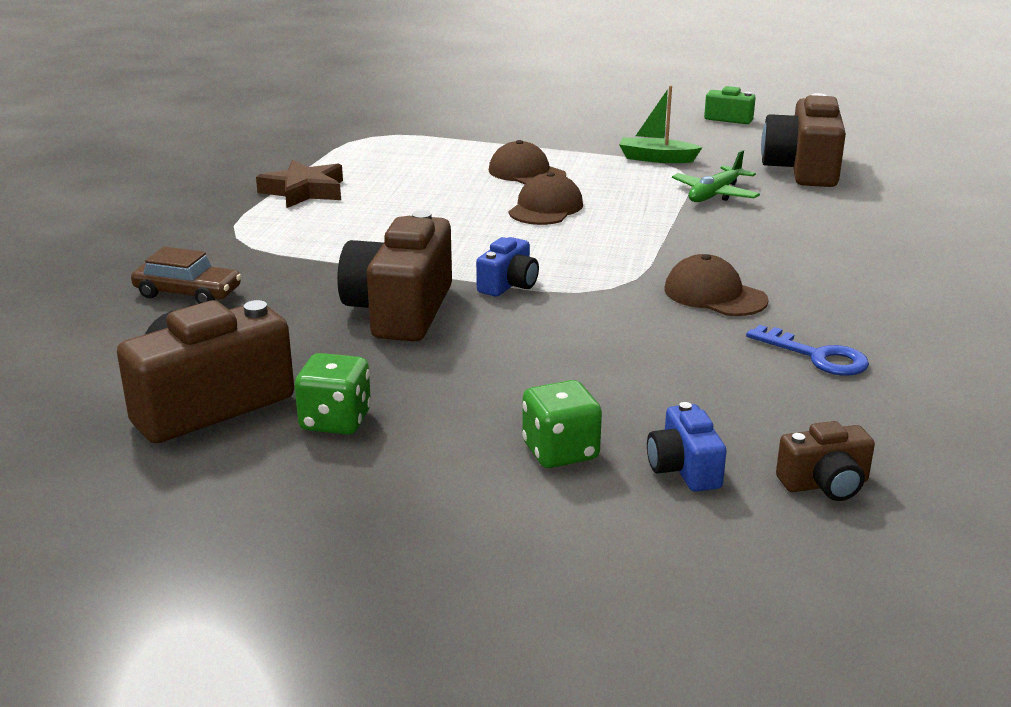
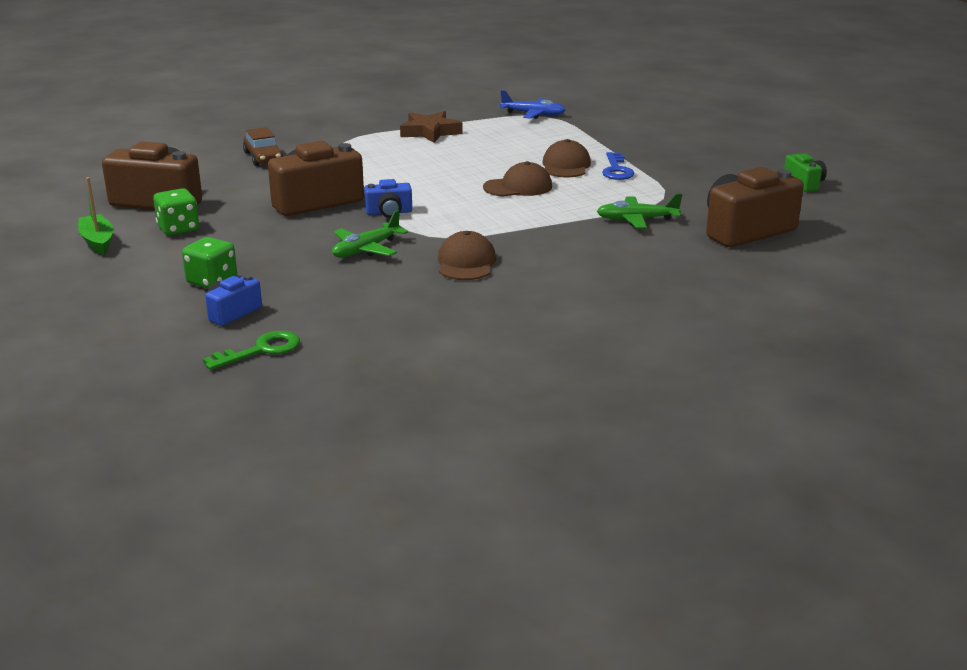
camera: 50 degrees right, 0 degrees up
green boat [619,85,703,163] -> green boat moved to [78,177,114,255]
blue key [746,325,869,376] -> blue key moved to [602,152,635,180]
brown camera [776,421,875,501] -> green key [203,331,300,370]
none -> green plane [332,210,408,257]
none -> blue plane [500,90,566,119]

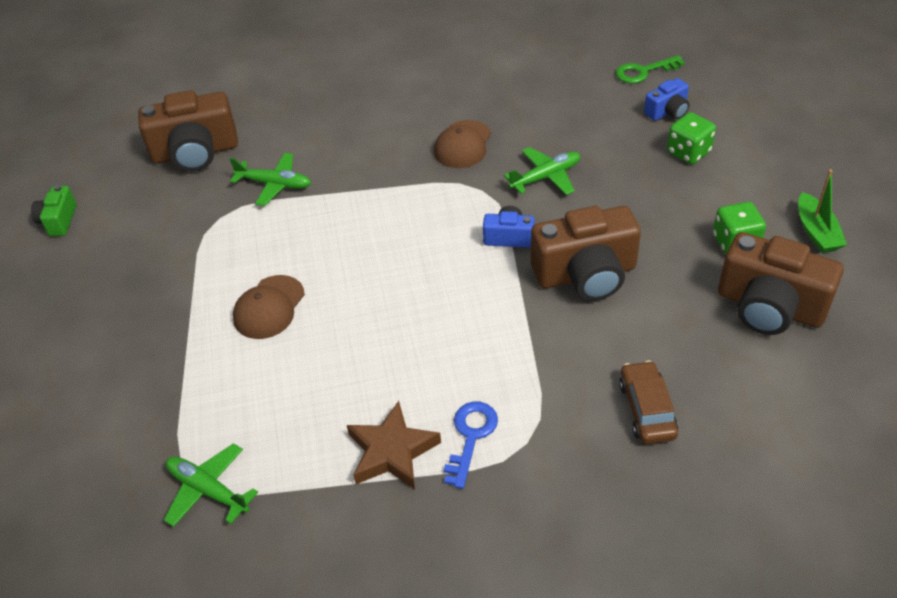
camera: 160 degrees left, 20 degrees up
brown cap [483,161,552,197] -> none
blue plane [500,90,566,119] -> green plane [164,443,258,527]
blue key [602,152,635,180] -> blue key moved to [444,402,498,489]

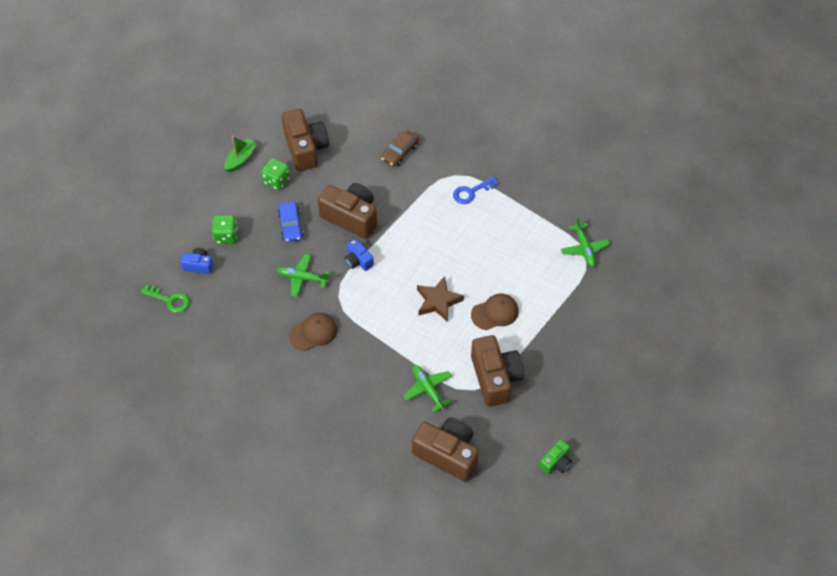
camera: 140 degrees left, 10 degrees up
brown star [347,401,441,490] -> brown star moved to [417,276,464,322]
none -> blue car [278,201,303,242]
none -> brown camera [471,335,524,407]

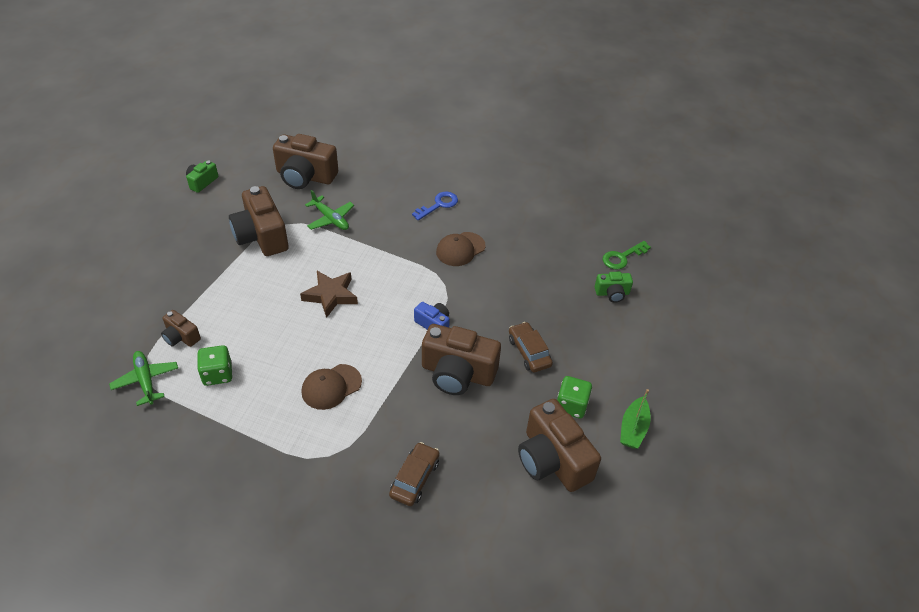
camera: 165 degrees right, 10 degrees down
green key [141,285,190,313] -> green key turned 45 degrees counterclockwise [602,241,651,270]
blue camera [180,248,213,274] -> green camera [595,272,633,303]
green dice [212,215,238,244] -> green dice moved to [197,345,232,386]
green plane [277,254,330,297] -> none
blue car [278,201,303,242] -> brown car [509,322,553,372]
blue key [453,176,498,204] -> blue key moved to [412,192,458,221]
brown cap [471,294,519,330] -> brown cap moved to [302,364,362,410]
none -> brown camera [161,310,201,347]

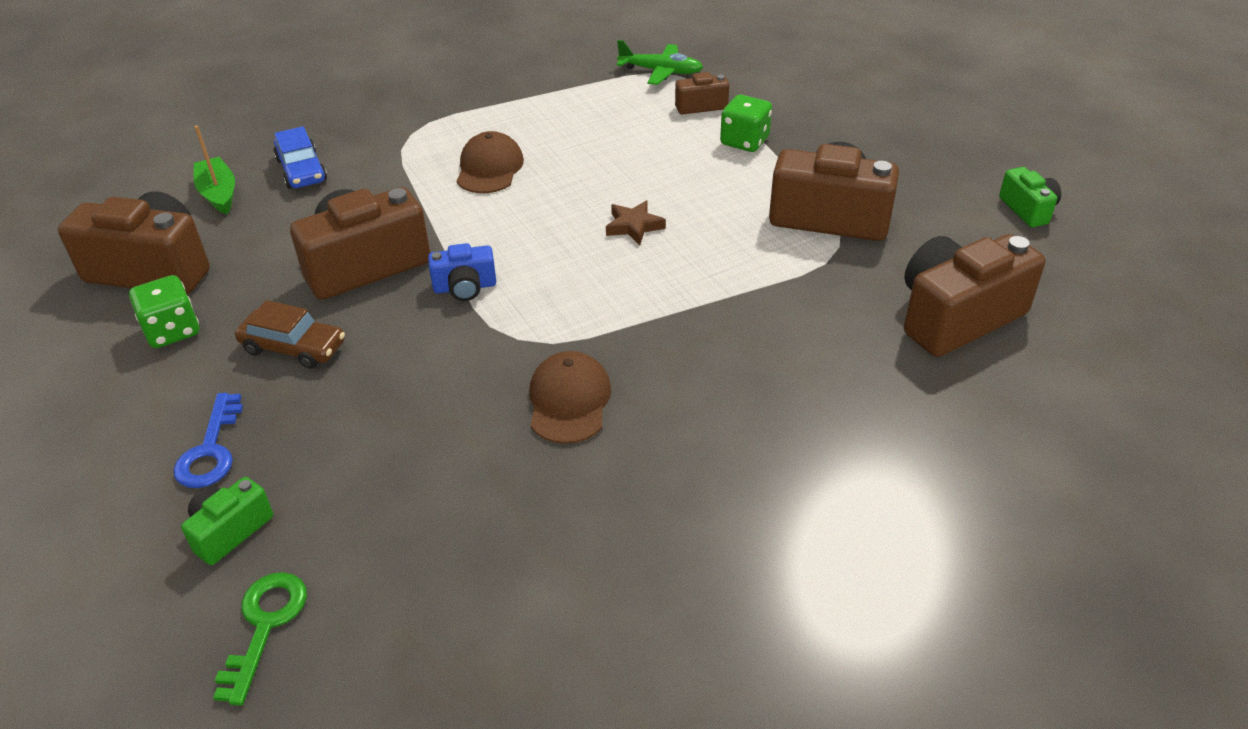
camera: 135 degrees right, 5 degrees down
green dice [197,345,232,386] -> green dice moved to [720,95,772,152]
brown star [300,271,358,318] -> brown star [606,200,666,245], size x0.64
green plane [305,190,354,230] -> none
brown car [389,442,440,506] -> blue car [273,126,327,189]
blue key [412,192,458,221] -> blue key moved to [173,393,243,488]
green boat [620,389,651,449] -> green boat moved to [194,126,235,215]

